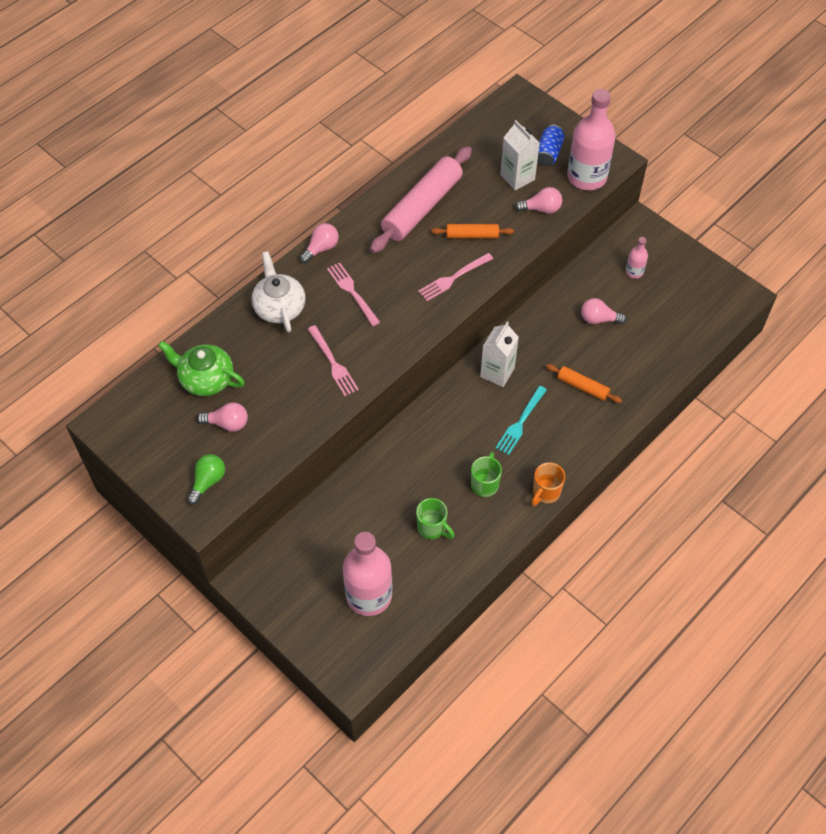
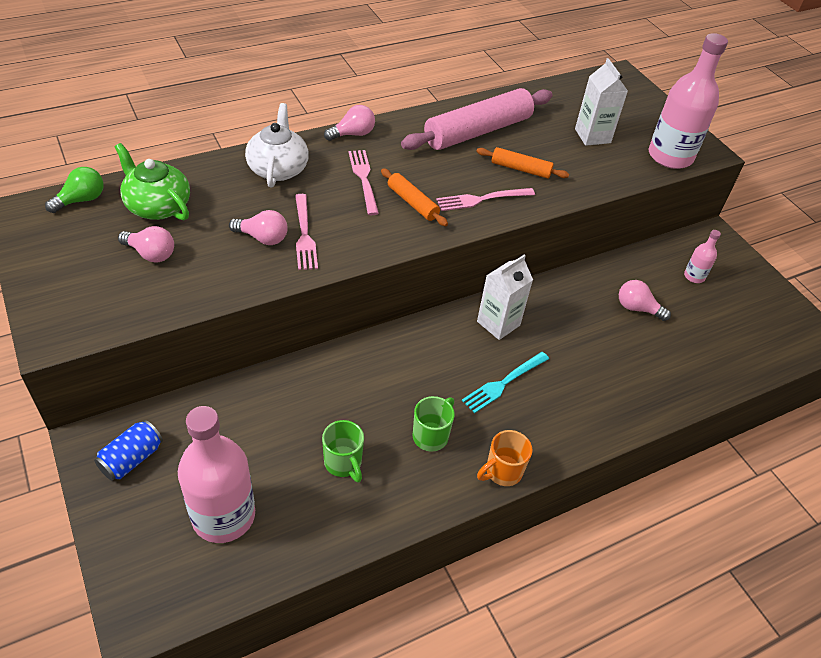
camera: 15 degrees right, 10 degrees down
green light bulb [187,454,225,505] -> green light bulb moved to [45,167,104,213]
pink light bulb [515,187,562,214] -> pink light bulb moved to [229,210,288,245]
blue can [537,125,565,166] -> blue can moved to [94,420,163,481]
orange rolling pin [546,364,622,403] -> orange rolling pin moved to [381,168,448,226]

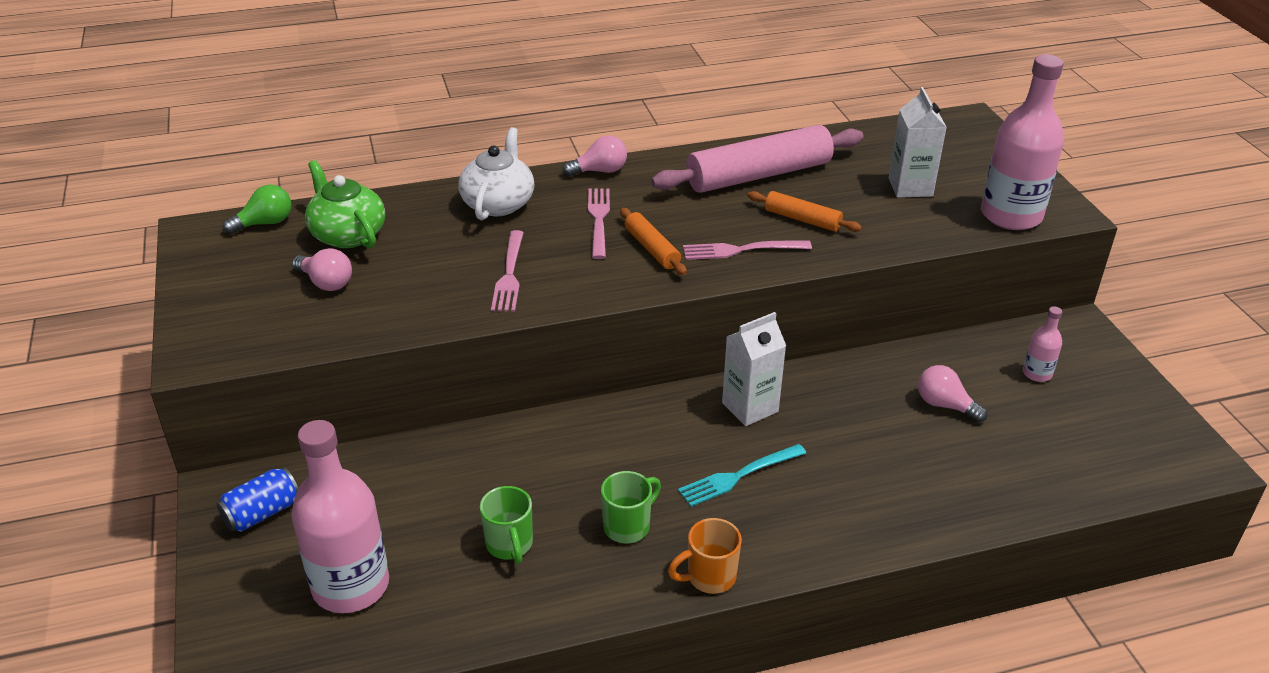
camera: 15 degrees right, 10 degrees down
pink light bulb [229,210,288,245] -> none

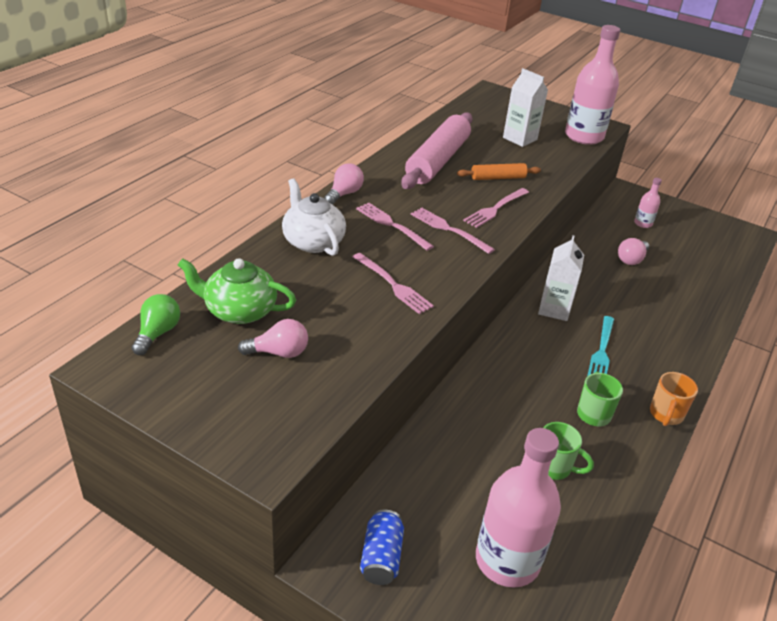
camera: 45 degrees left, 0 degrees up
orange rolling pin [620,208,687,275] -> pink fork [411,207,495,254]
pink light bulb [918,365,987,423] -> pink light bulb turned 45 degrees counterclockwise [618,238,649,265]

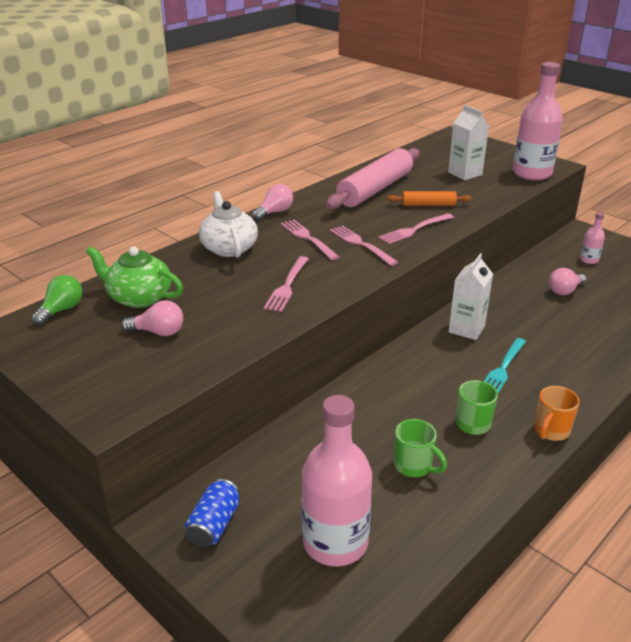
camera: 15 degrees right, 5 degrees down
pink fork [353,253,434,314] -> pink fork turned 45 degrees clockwise [264,256,309,312]

